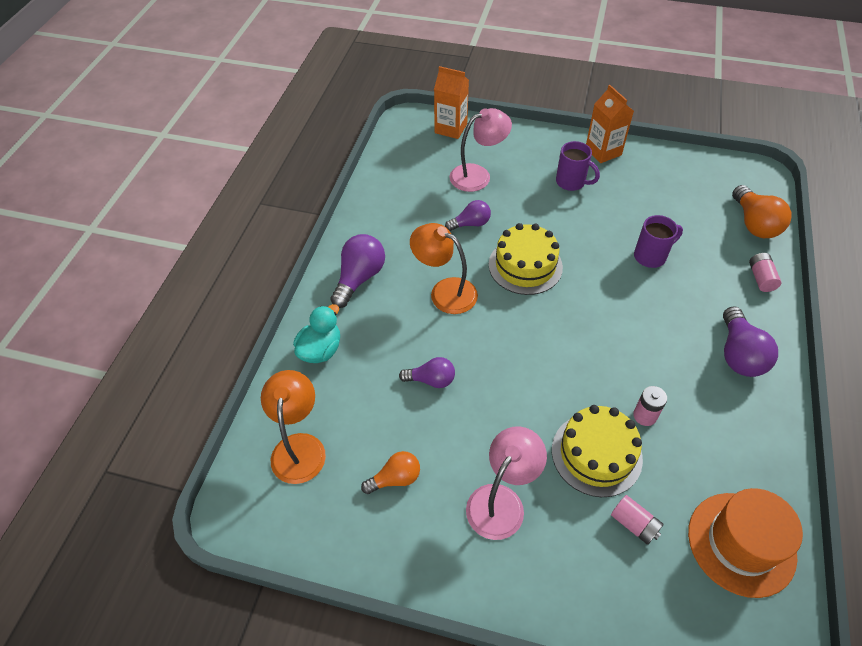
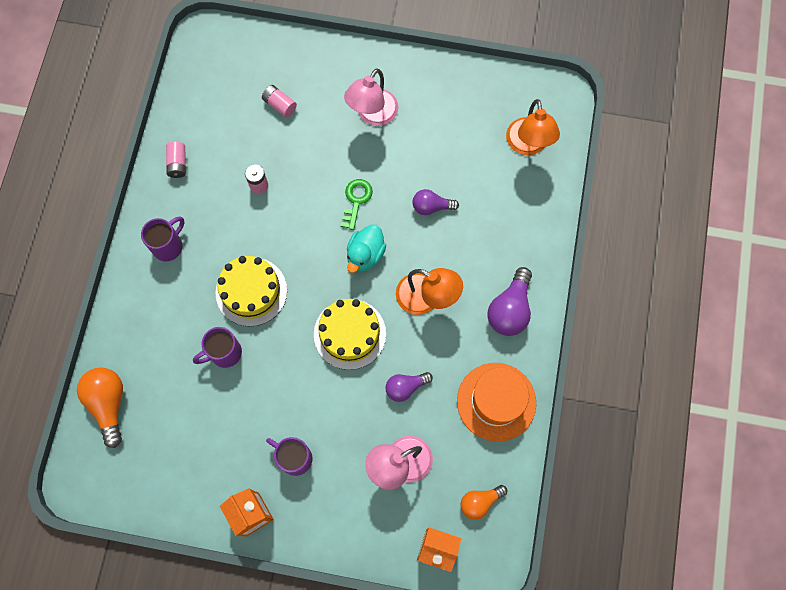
camera: 175 degrees right, 20 degrees up
turquoise duck [293,304,340,363] -> turquoise duck moved to [347,224,386,273]
orange light bulb [361,451,420,494] -> orange light bulb moved to [461,485,507,520]
yellow cake [552,405,643,497] -> yellow cake moved to [216,256,287,326]
orange hat [688,488,803,598] -> orange hat moved to [457,363,536,442]
purple light bulb [723,306,778,377] -> purple mug [141,217,185,261]
pink battery [749,253,781,292] -> pink battery moved to [166,142,186,178]
none -> green key [341,179,373,230]

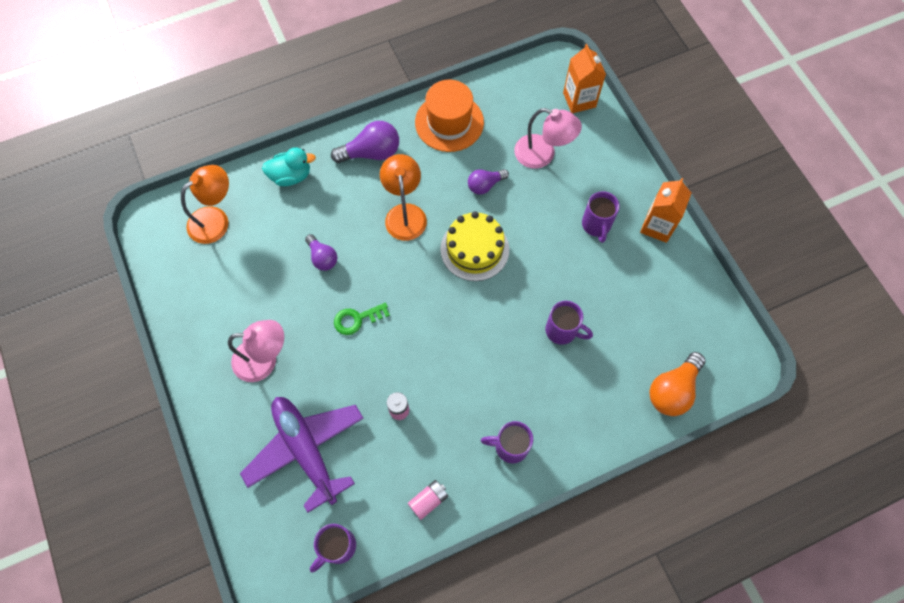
camera: 125 degrees left, 5 degrees down
yellow cake [216,256,287,326] -> none
pink battery [262,85,297,117] -> purple plane [240,397,364,513]
turquoise duck [347,224,386,273] -> turquoise duck moved to [262,147,316,186]
purple light bulb [386,372,433,402] -> purple light bulb turned 120 degrees clockwise [468,169,509,195]
orange light bulb [461,485,507,520] -> none
none -> purple mug [310,524,356,573]

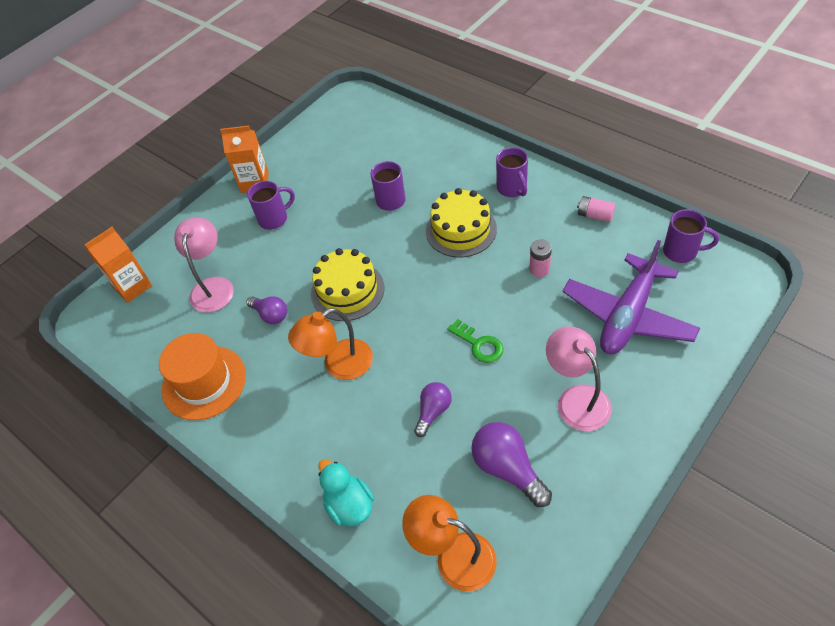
camera: 110 degrees left, 15 degrees down
purple light bulb [331,121,399,163] -> purple light bulb moved to [471,422,552,507]
orange light bulb [649,352,705,416] -> none
none -> yellow cake [426,188,497,257]

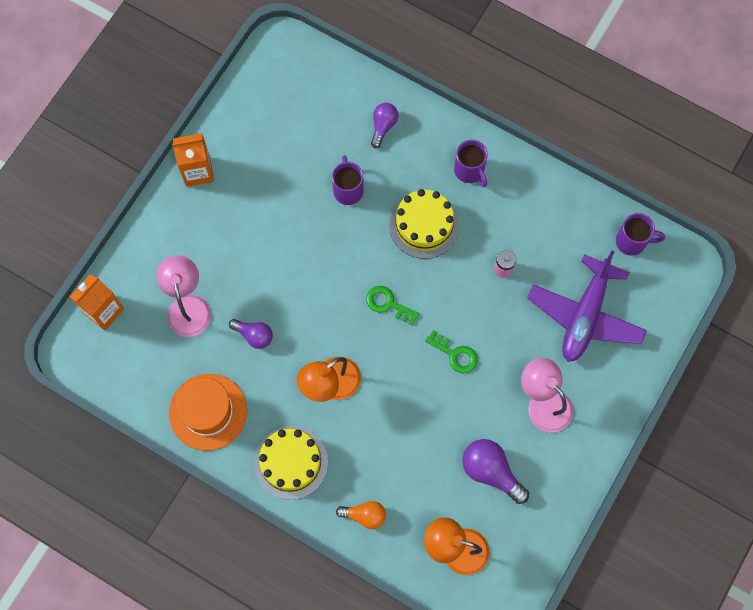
camera: 15 degrees left, 20 degrees up
purple mug [247,181,295,230] -> none
yellow cake [311,248,384,321] -> yellow cake moved to [254,426,328,500]
turquoise duck [318,459,374,526] -> orange light bulb [336,501,386,529]
purple light bulb [414,382,452,437] -> purple light bulb moved to [371,103,398,148]
pink battery [577,196,616,222] -> none
none -> green key [366,286,420,325]

